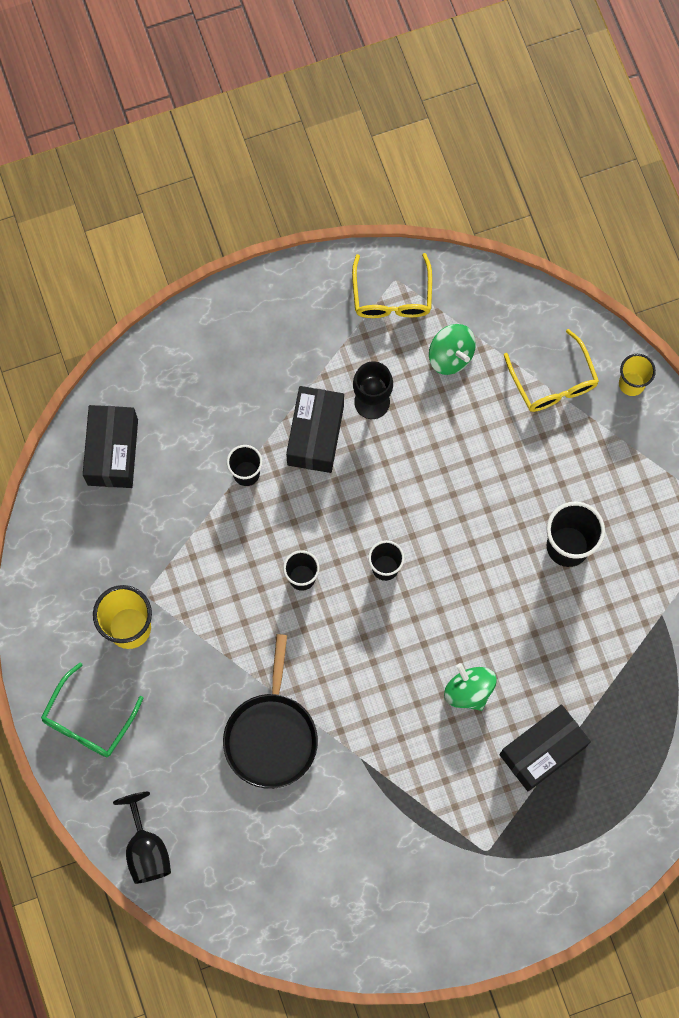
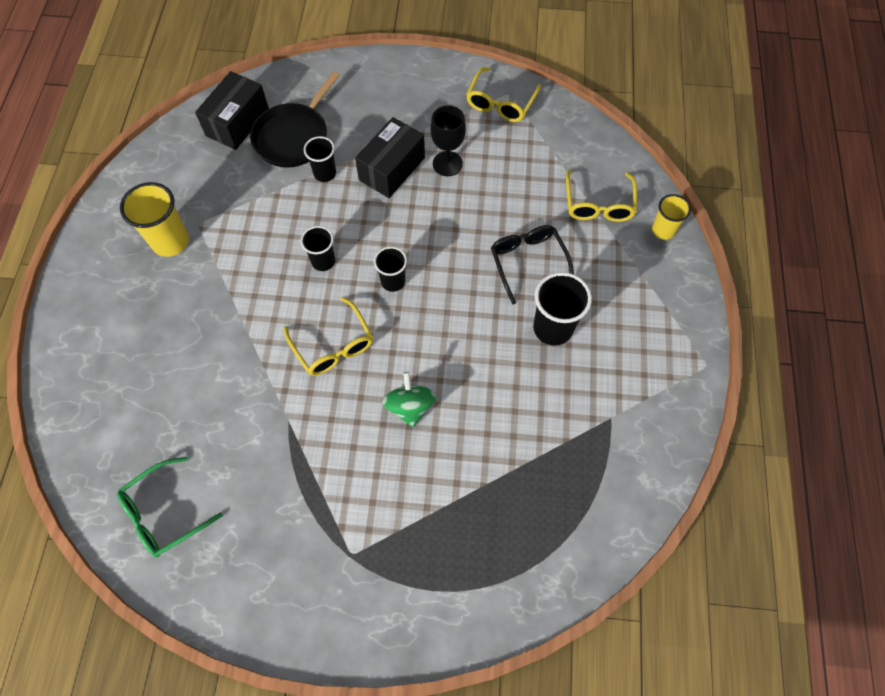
camera: 25 degrees right, 10 degrees down
green glasses [41,662,144,757] -> green glasses moved to [117,457,223,557]
black goblet [113,792,171,884] -> none
black pan [223,634,318,789] -> black pan moved to [250,71,340,168]
green spinning top [429,324,476,375] -> none
black box [500,705,591,792] -> none
none -> yellow glasses [284,297,373,376]
none -> black glasses [491,225,574,305]

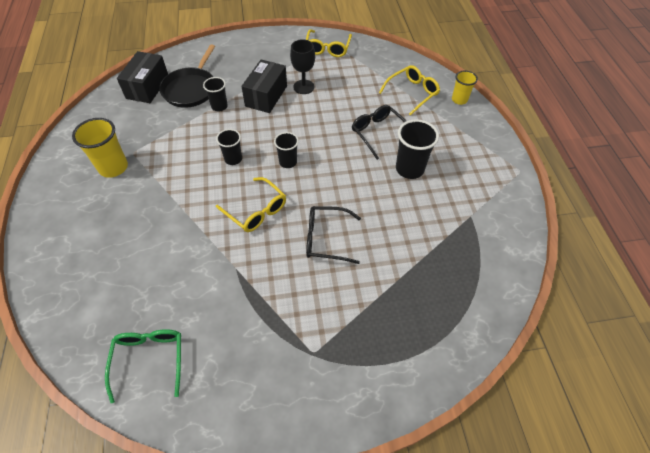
camera: 15 degrees left, 10 degrees down
green glasses [117,457,223,557] -> green glasses turned 135 degrees clockwise [105,329,181,403]
green spinning top [382,372,436,427] -> black glasses [306,206,361,264]
yellow glasses [566,170,637,222] -> yellow glasses turned 120 degrees counterclockwise [379,65,440,116]

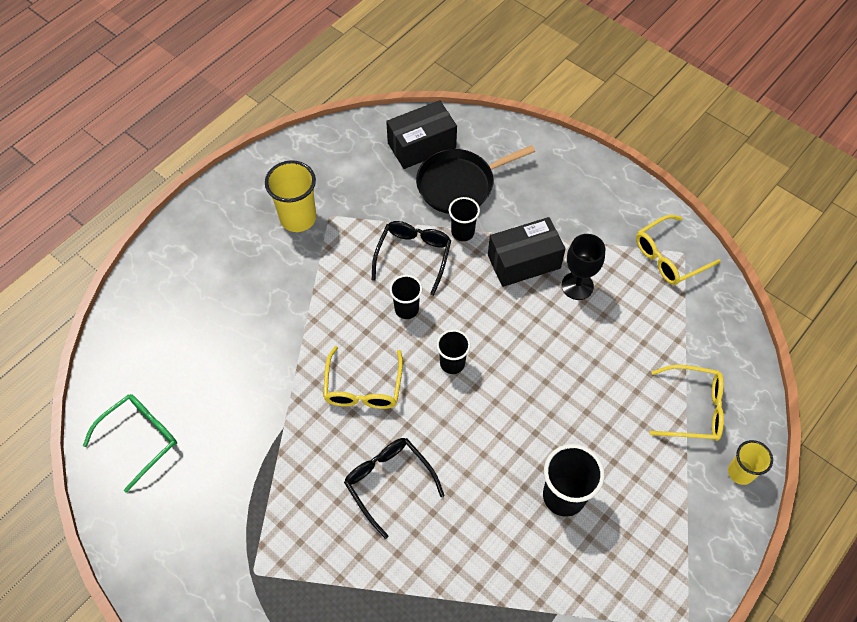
camera: 50 degrees right, 5 degrees up
black glasses [352,105,406,160] -> black glasses moved to [372,221,451,296]

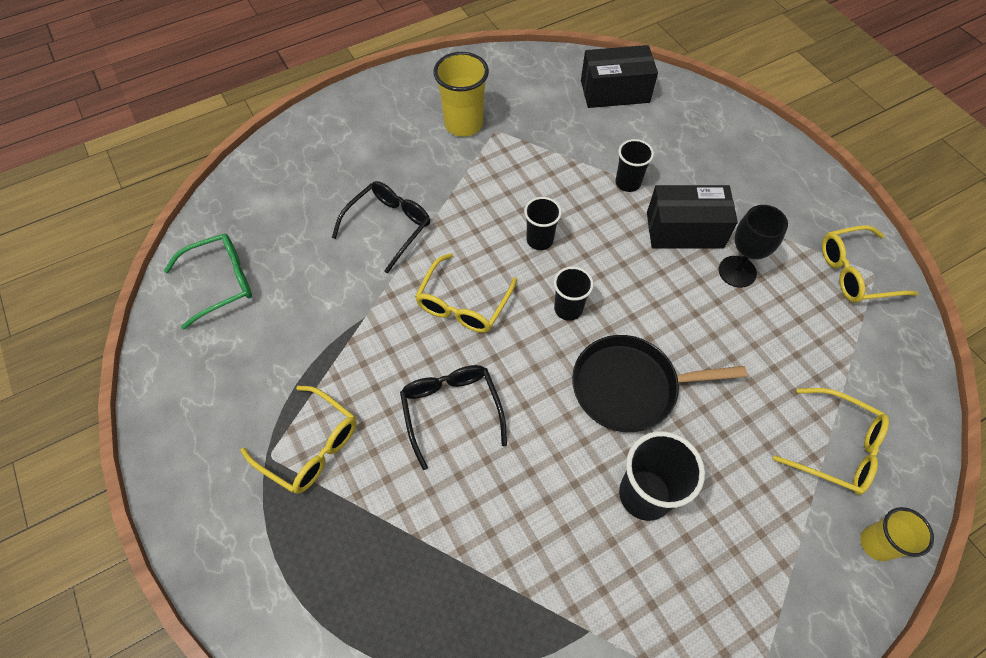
camera: 20 degrees right, 0 degrees up
black glasses [372,221,451,296] -> black glasses moved to [332,181,430,274]
black pan [416,145,535,214] -> black pan moved to [572,335,747,432]
none -> yellow glasses [241,386,356,494]

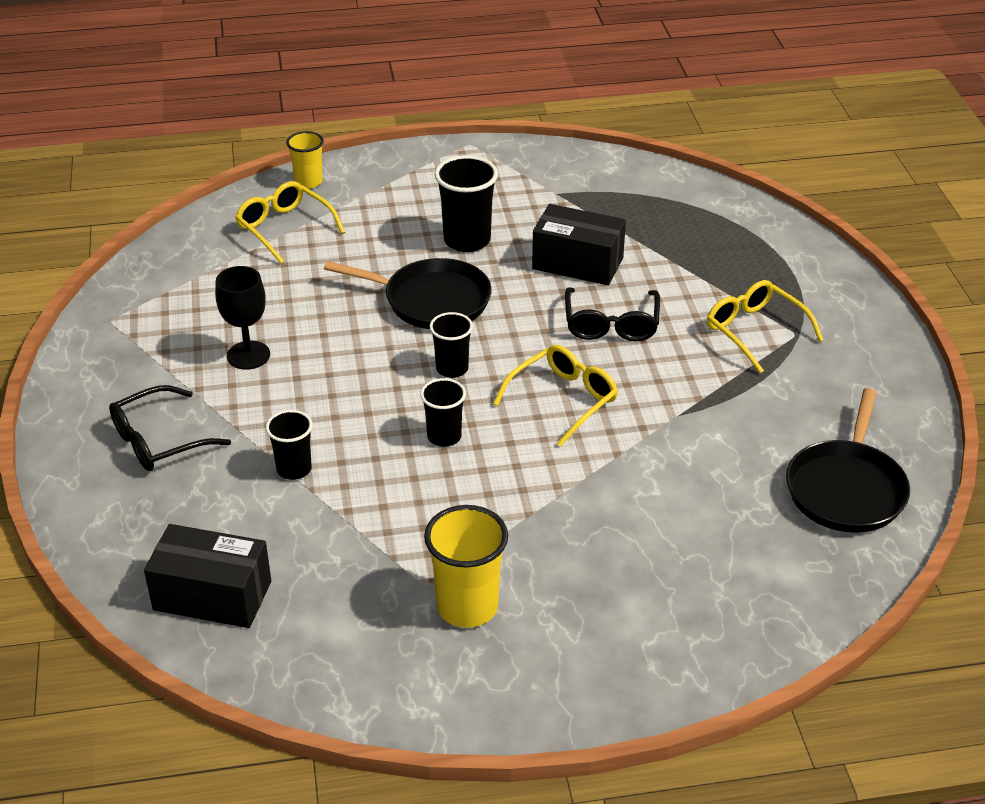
camera: 160 degrees left, 20 degrees down
green glasses [164,233,252,330] -> black pan [786,388,910,533]
black glasses [332,181,430,274] -> black glasses moved to [109,385,231,471]
black box [647,185,738,248] -> black box moved to [532,204,626,285]
yellow glasses [822,225,919,303] -> none

